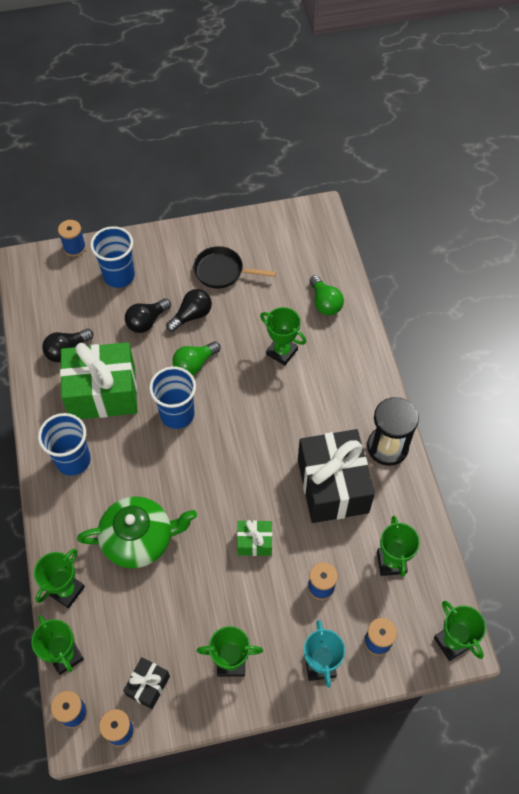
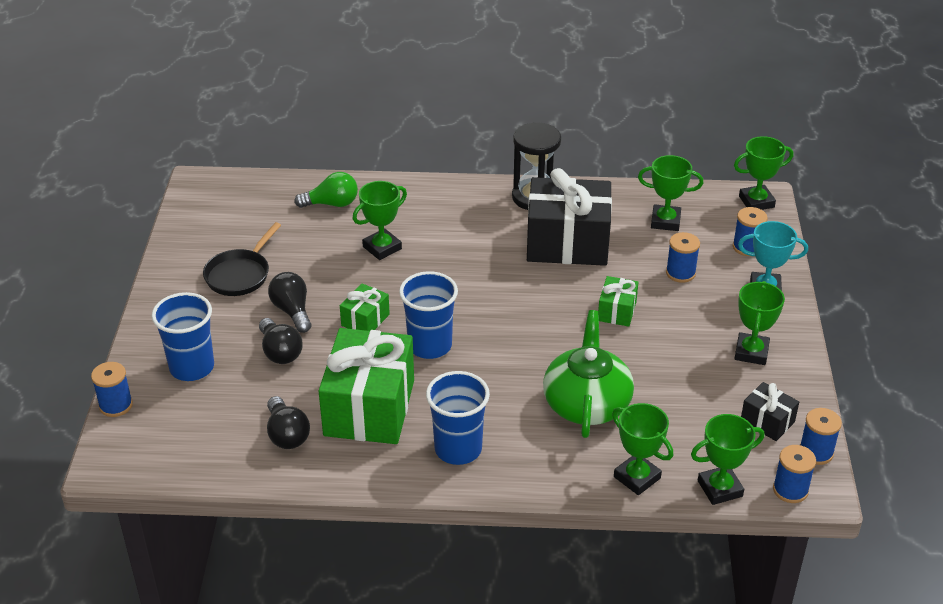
camera: 75 degrees left, 20 degrees down
green light bulb [172,341,220,375] -> green gift [340,284,390,331]

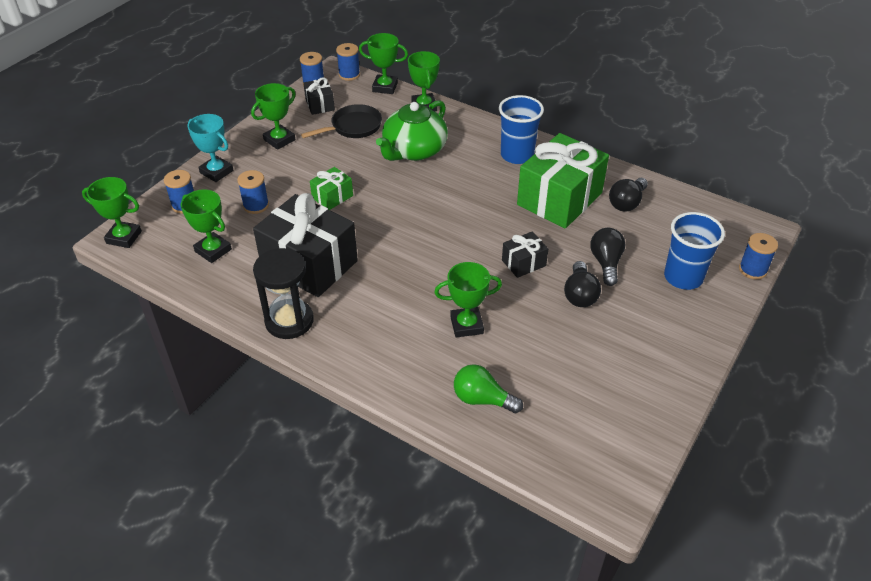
camera: 150 degrees left, 5 degrees up
black pan [203,222,281,296] -> black pan moved to [301,104,382,138]
black light bulb [267,396,310,449] -> black light bulb turned 150 degrees counterclockwise [609,178,648,211]
green gift [340,284,390,331] -> black gift [502,231,548,278]
blue cup [399,271,458,359] -> none

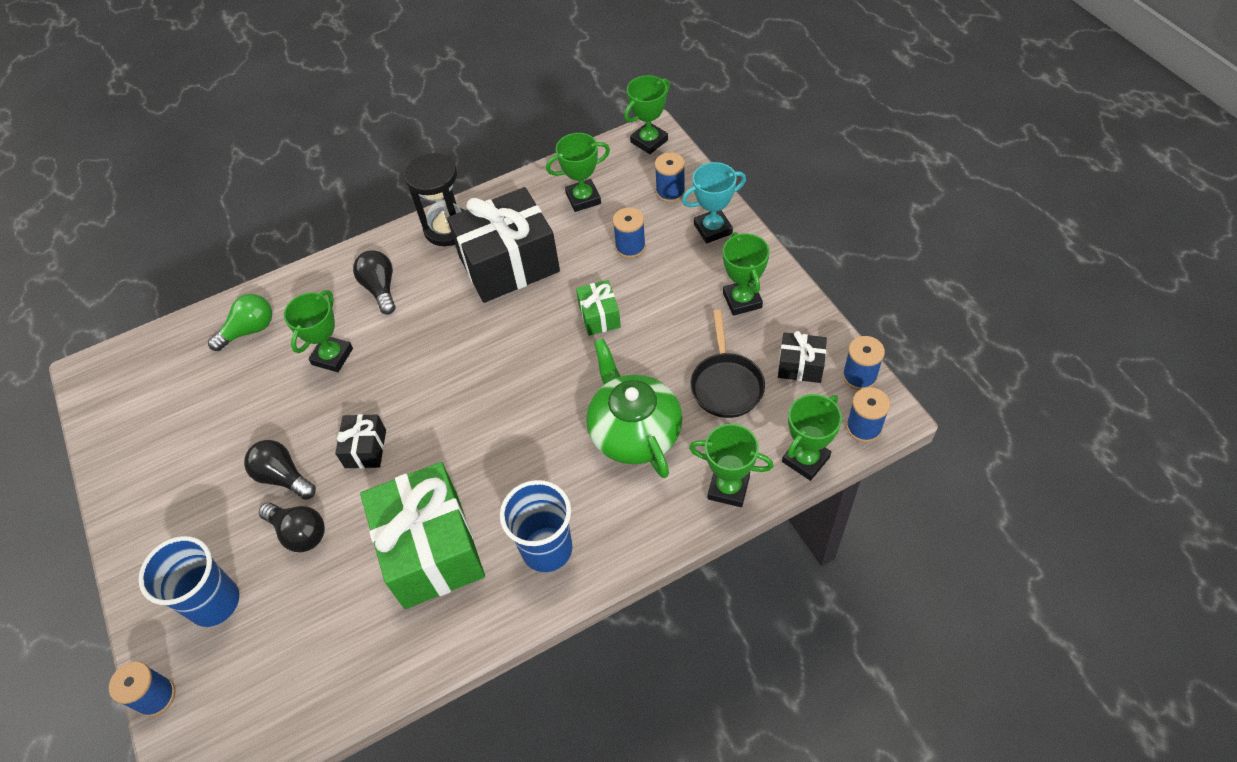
camera: 125 degrees right, 10 degrees up
black light bulb [609,178,648,211] -> black light bulb moved to [353,250,395,315]

